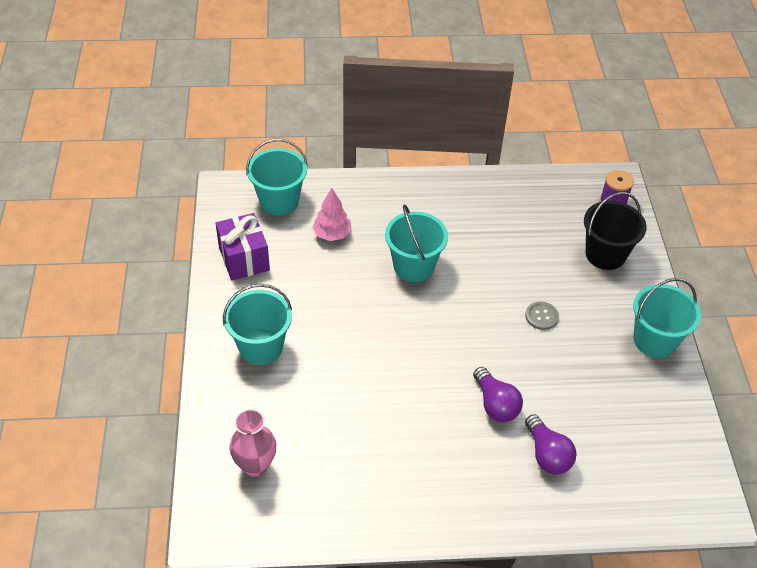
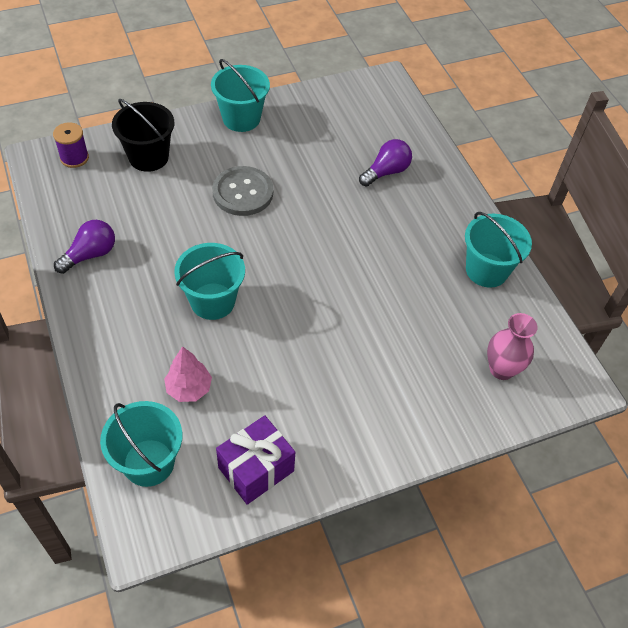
camera: 110 degrees left, 5 degrees up
turquoise bucket [223,284,292,365] -> turquoise bucket moved to [465,212,532,288]
purple light bulb [473,367,523,422] -> purple light bulb moved to [54,220,115,274]
grey button [525,302,559,330] -> grey button [212,166,273,216], size x1.92

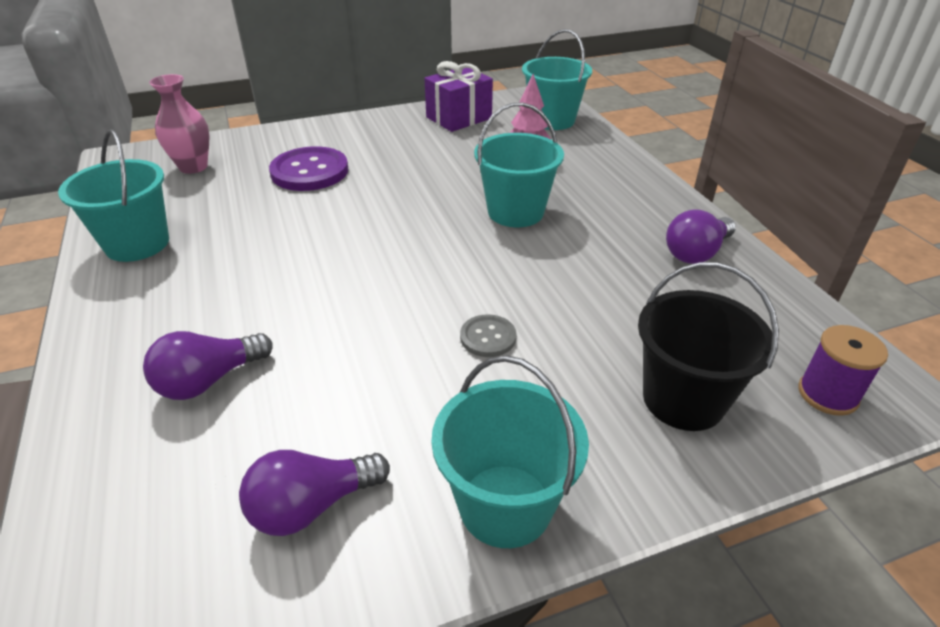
camera: 175 degrees left, 15 degrees down
grey button [212,166,273,216] -> grey button [460,314,517,357], size x0.52
none -> purple light bulb [239,450,390,536]
none -> purple button [269,146,348,191]

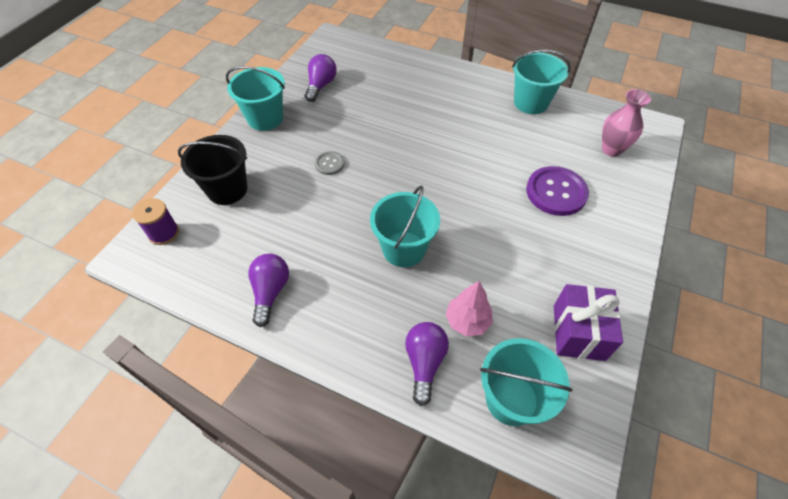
camera: 135 degrees right, 15 degrees up
purple light bulb [143,331,273,400] -> purple light bulb moved to [405,322,449,406]

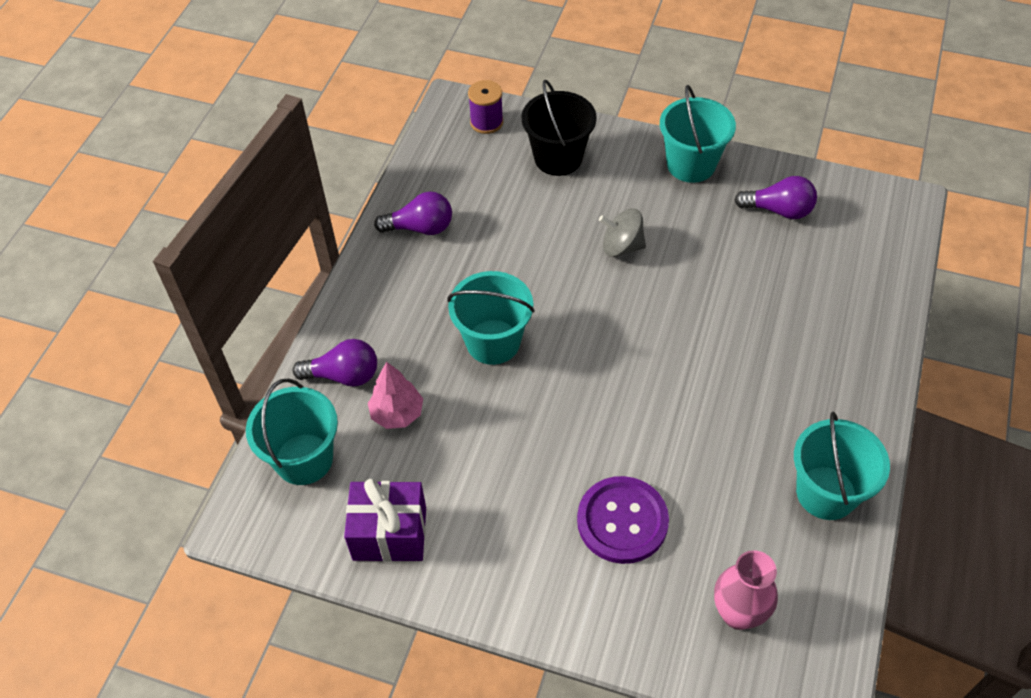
camera: 85 degrees right, 0 degrees up
grey button [315,151,345,175] -> grey spinning top [599,209,646,257]

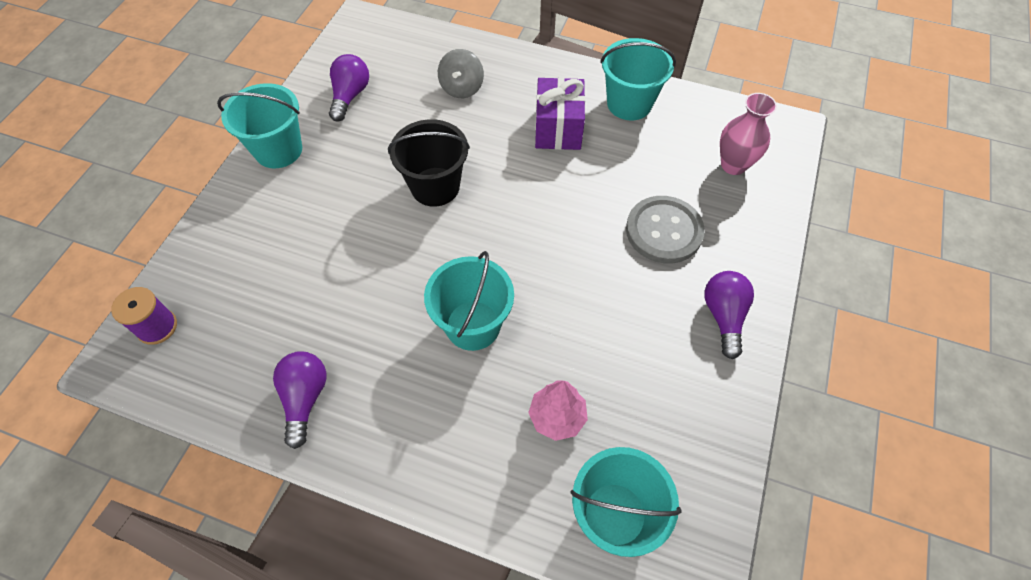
camera: 90 degrees left, 5 degrees up
purple light bulb [293,339,377,386] -> purple light bulb moved to [704,271,754,359]
purple gift [344,479,426,562] -> purple gift moved to [535,77,585,150]
black bucket [522,79,597,176] -> black bucket moved to [388,119,470,206]
purple button [577,476,669,564] -> grey button [626,196,705,264]
grey spinning top [599,209,646,257] -> grey spinning top moved to [438,49,484,98]

